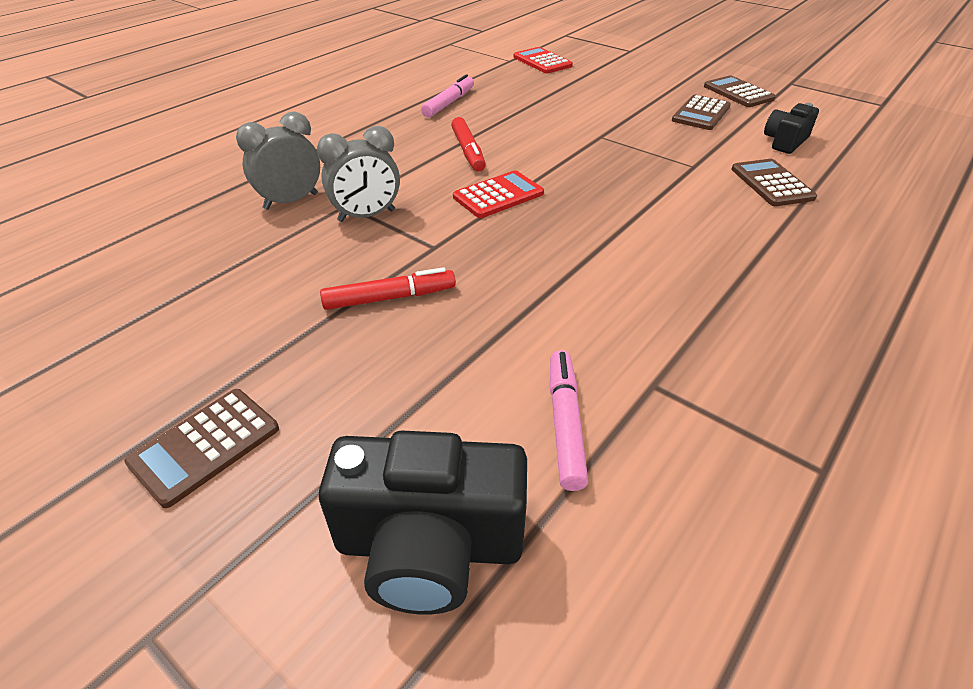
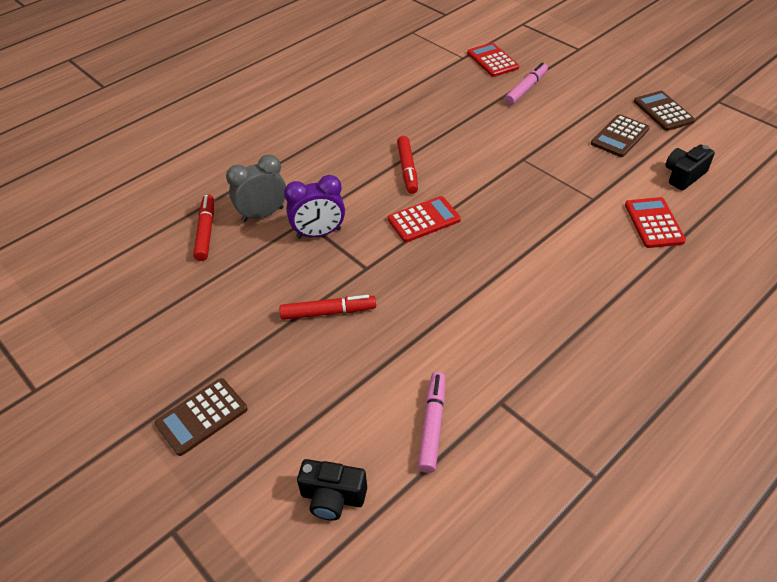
camera: 10 degrees right, 5 degrees up
grey clock [317,126,400,222] -> purple clock [284,175,345,239]
black camera [319,430,527,614] -> black camera [297,459,367,520], size x0.58
pink marker [421,74,474,117] -> pink marker moved to [505,62,548,105]
brown calculator [731,159,817,206] -> red calculator [625,197,686,248]
none -> red marker [193,194,214,261]

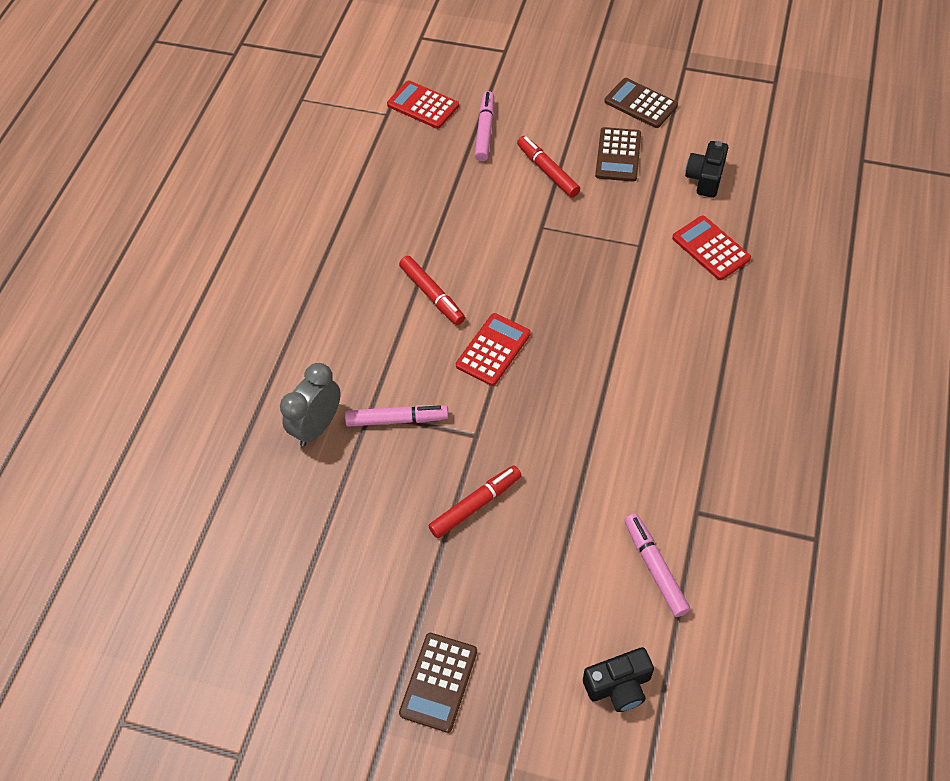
camera: 30 degrees left, 10 degrees up
red marker [193,194,214,261] -> red marker moved to [517,136,580,197]
purple clock [284,175,345,239] -> pink marker [345,405,449,427]

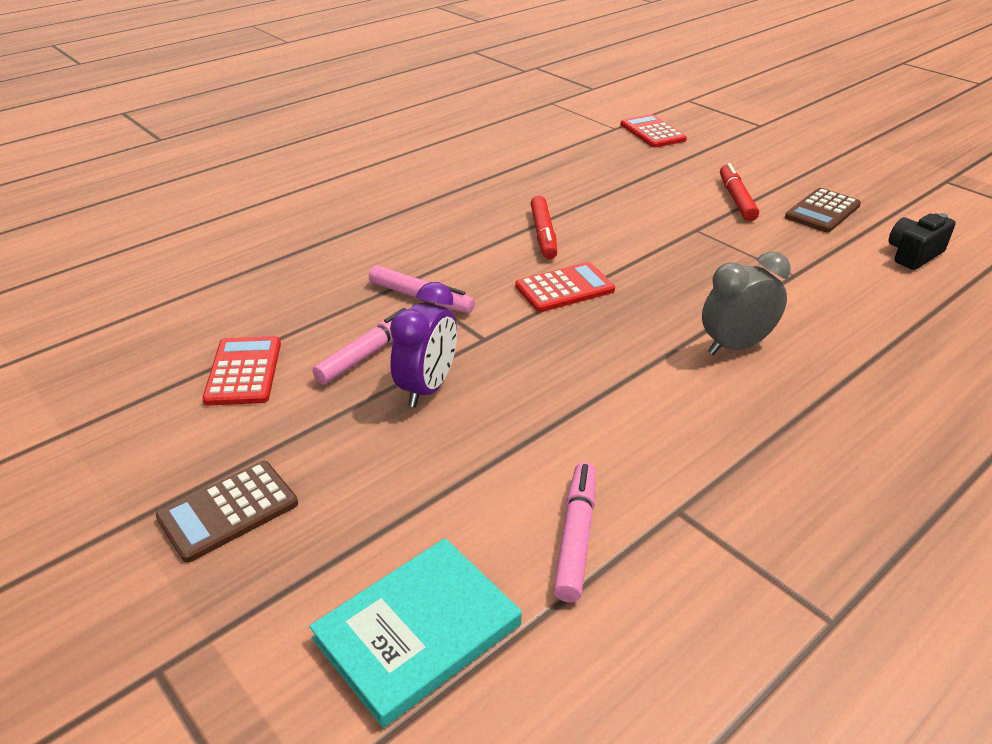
camera: 30 degrees right, 20 degrees down
grey clock [280,363,341,446] -> grey clock moved to [702,252,791,355]
red marker [428,465,522,538] -> purple clock [390,282,457,407]
pink marker [475,91,494,161] -> pink marker moved to [312,308,406,385]
black camera [583,647,654,712] -> turquoise book [309,538,522,728]
brown calculator [604,78,678,128] -> none
red calculator [672,215,751,280] -> red calculator moved to [202,336,281,406]

